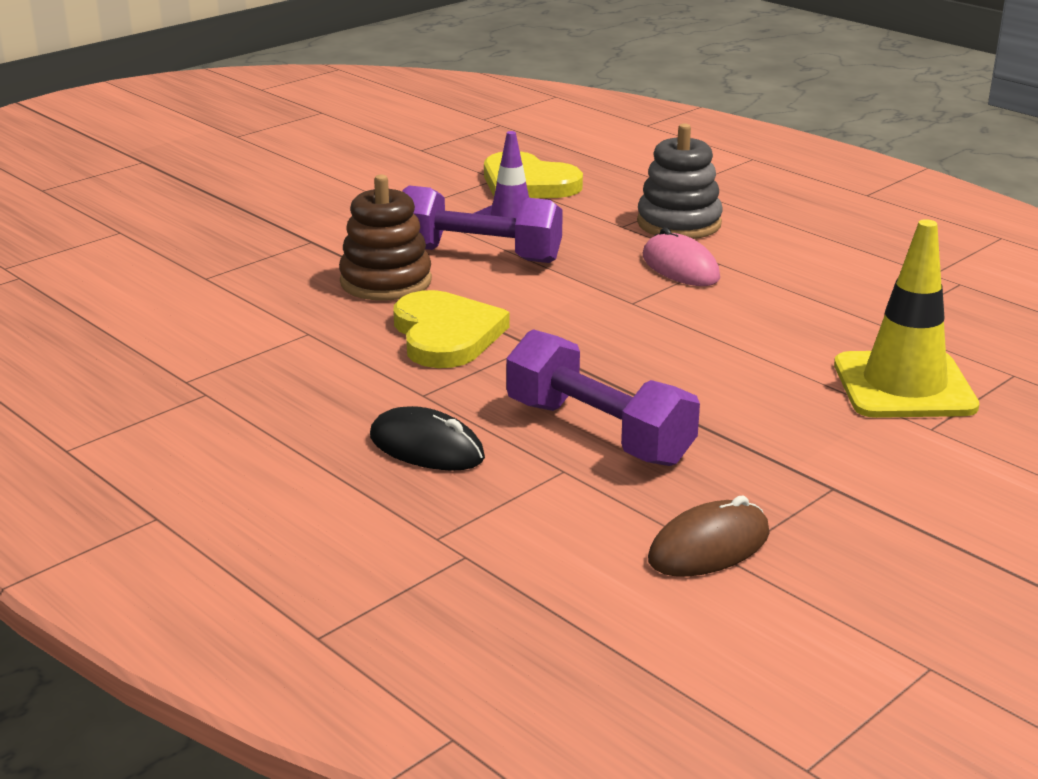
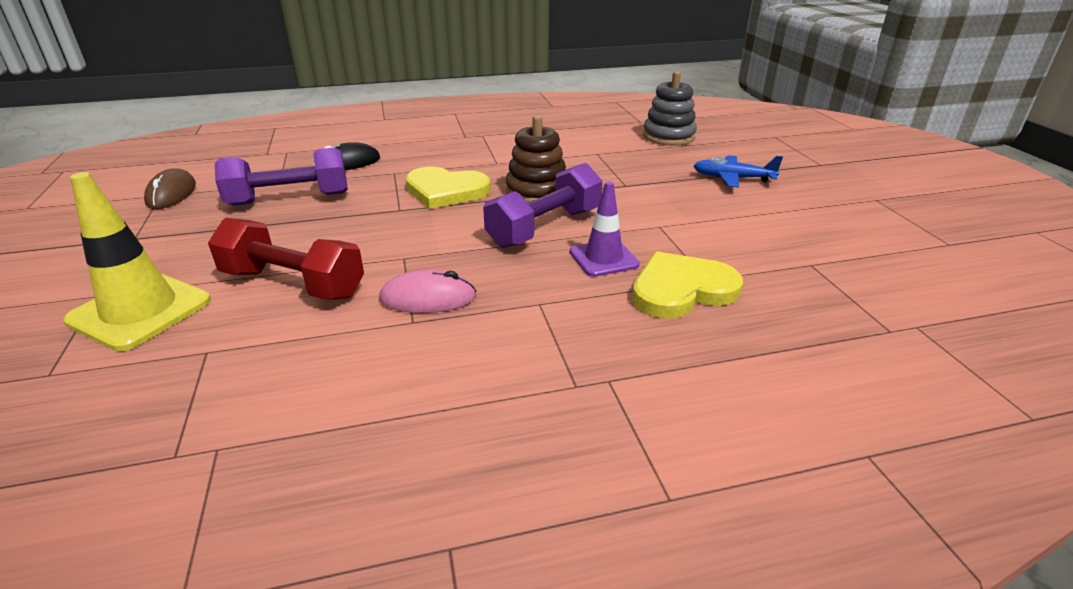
camera: 120 degrees right, 5 degrees up
grey stacking toy [637,123,722,239] -> grey stacking toy moved to [643,71,697,146]
none -> red dumbbell [208,218,364,300]
none -> blue plane [694,155,783,187]

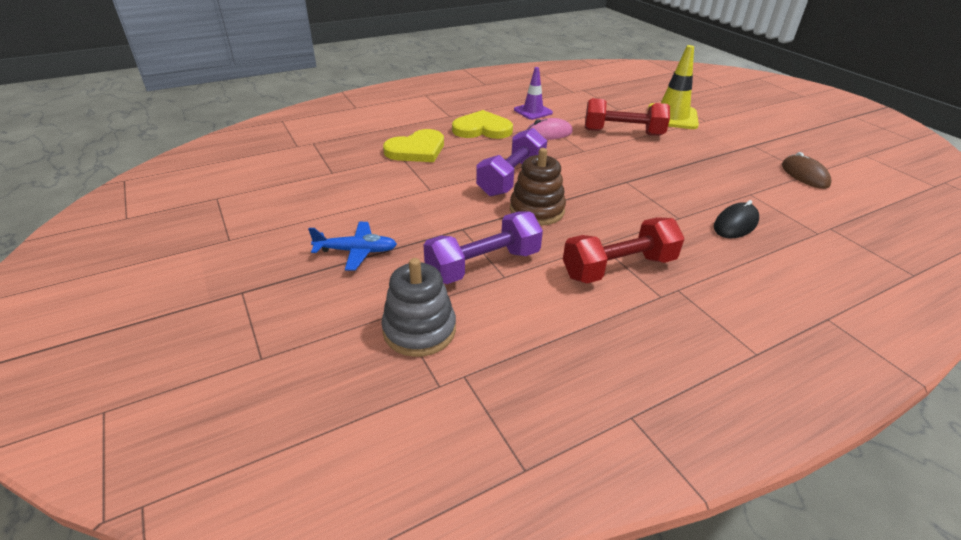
camera: 165 degrees right, 5 degrees up
purple dumbbell [215,147,348,206] -> purple dumbbell moved to [424,212,543,284]
yellow heart [405,167,491,209] -> yellow heart moved to [452,110,513,139]
purple traffic cone [570,181,640,277] -> purple traffic cone moved to [514,67,553,120]
none -> red dumbbell [563,217,685,283]

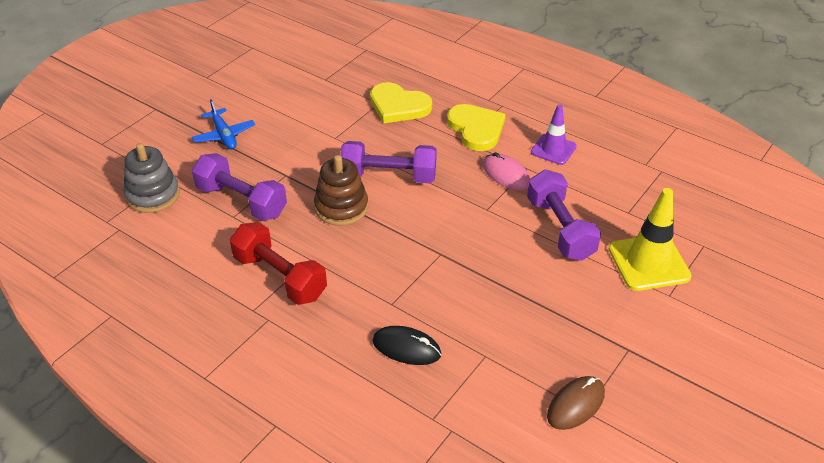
camera: 65 degrees right, 5 degrees up
red dumbbell [585,98,670,136] -> purple dumbbell [527,170,601,261]

